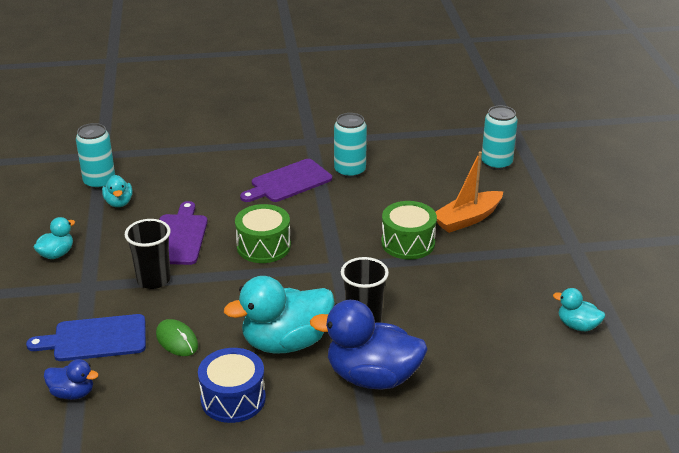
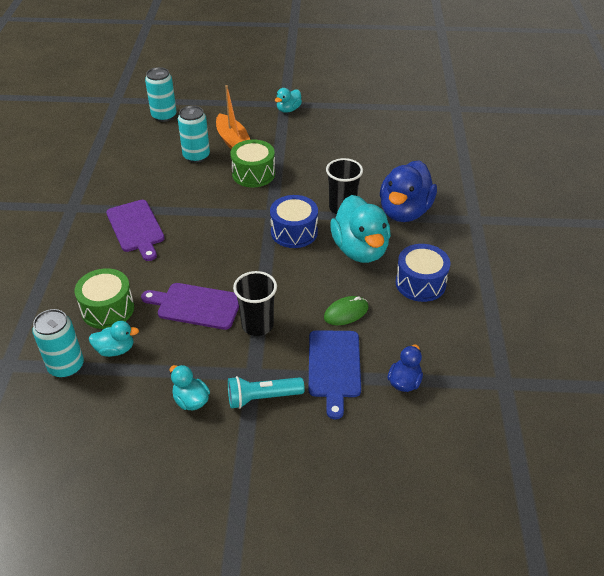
camera: 80 degrees left, 10 degrees up
green drum [235,204,291,263] -> green drum moved to [75,268,134,329]
turquoise can [334,113,367,178] -> turquoise can moved to [178,106,210,163]
turquoise duck [553,288,605,331] -> turquoise duck moved to [275,88,302,113]
none -> turquoise flashlight [228,376,305,409]
none -> blue drum [270,195,318,248]

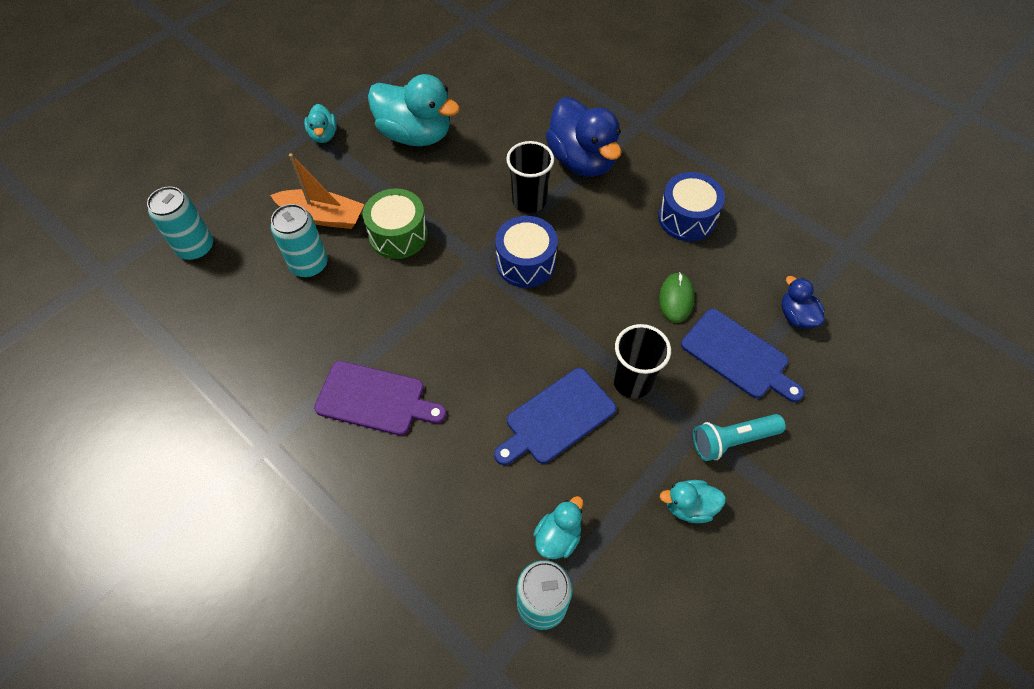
camera: 50 degrees left, 15 degrees up
green drum [75,268,134,329] -> none
purple cutting board [141,283,239,330] -> blue cutting board [494,368,616,465]
turquoise flashlight [228,376,305,409] -> turquoise flashlight turned 45 degrees clockwise [693,414,786,461]
turquoise duck [330,195,391,263] -> turquoise duck moved to [368,74,460,146]

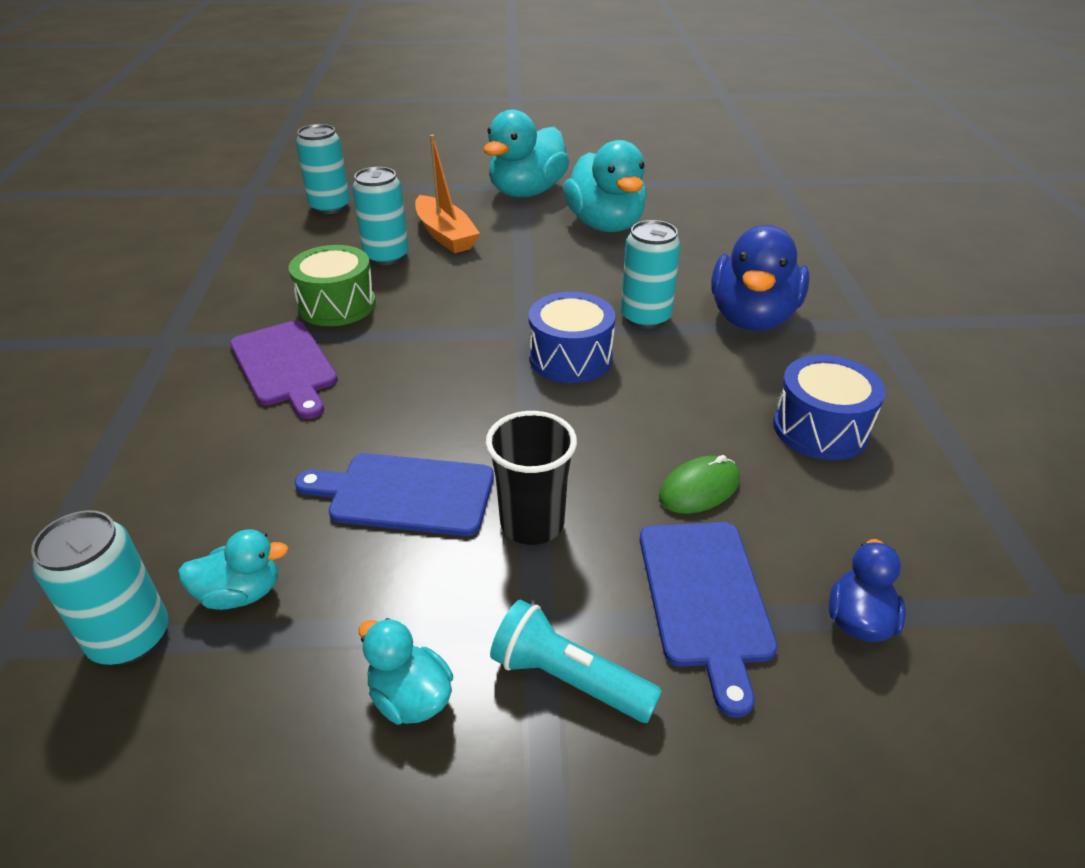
camera: 45 degrees right, 20 degrees down
turquoise duck [304,104,337,143] -> turquoise duck [484,110,569,197], size x2.03
green drum [363,188,428,259] -> green drum moved to [288,245,376,326]
black cup [506,141,554,213] -> turquoise can [621,220,681,329]

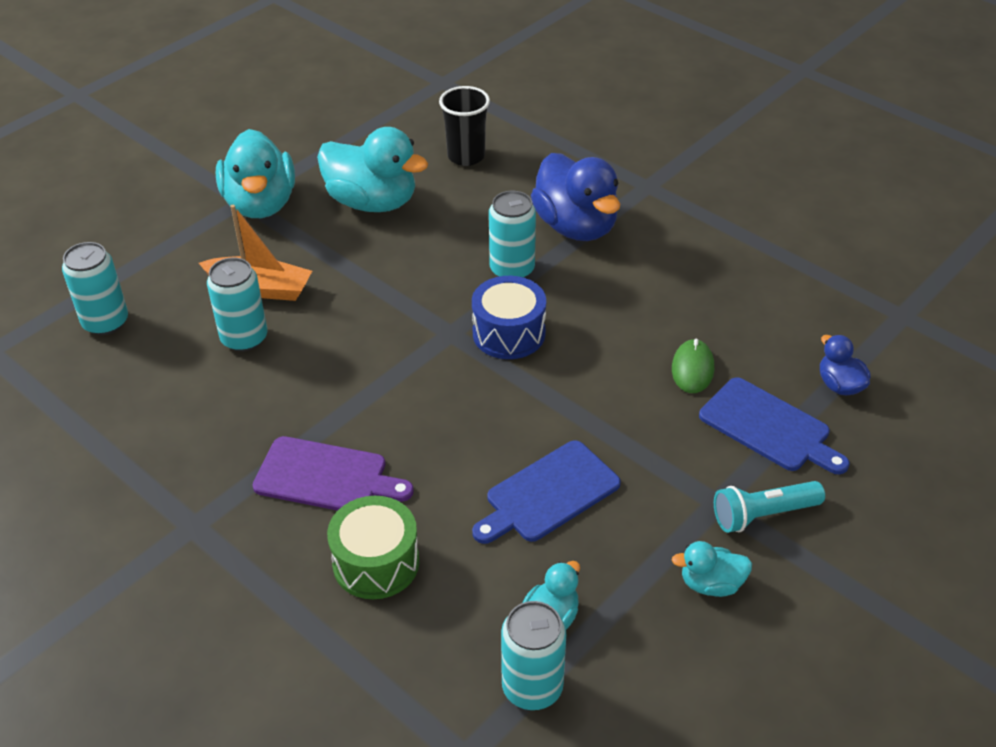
camera: 45 degrees left, 5 degrees up
green drum [288,245,376,326] -> green drum moved to [327,496,420,599]
black cup [486,411,577,545] -> black cup moved to [439,86,490,166]
blue drum [773,355,886,460] -> none

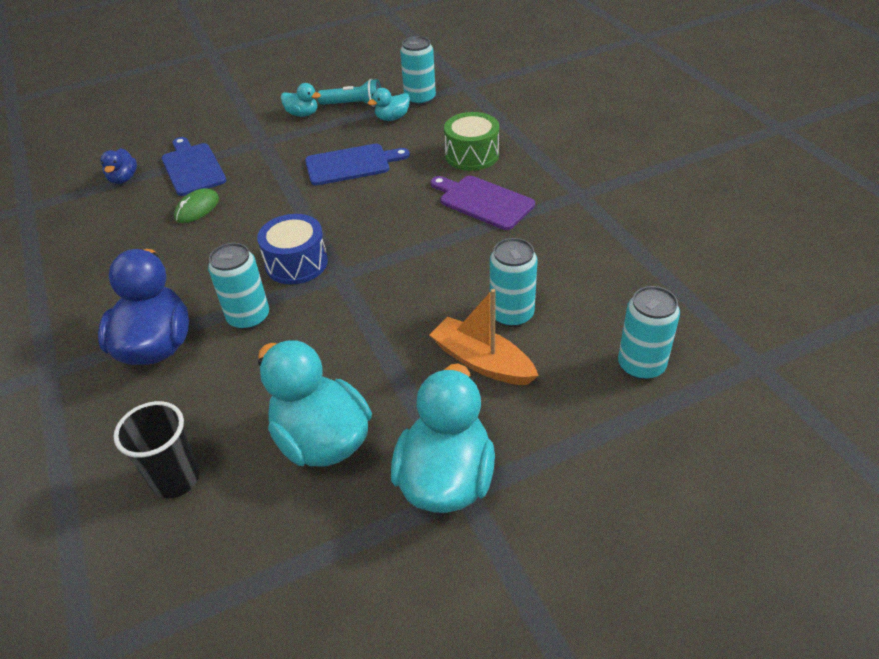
camera: 155 degrees left, 0 degrees up
turquoise flashlight [714,481,825,533] -> turquoise flashlight moved to [318,79,381,107]

